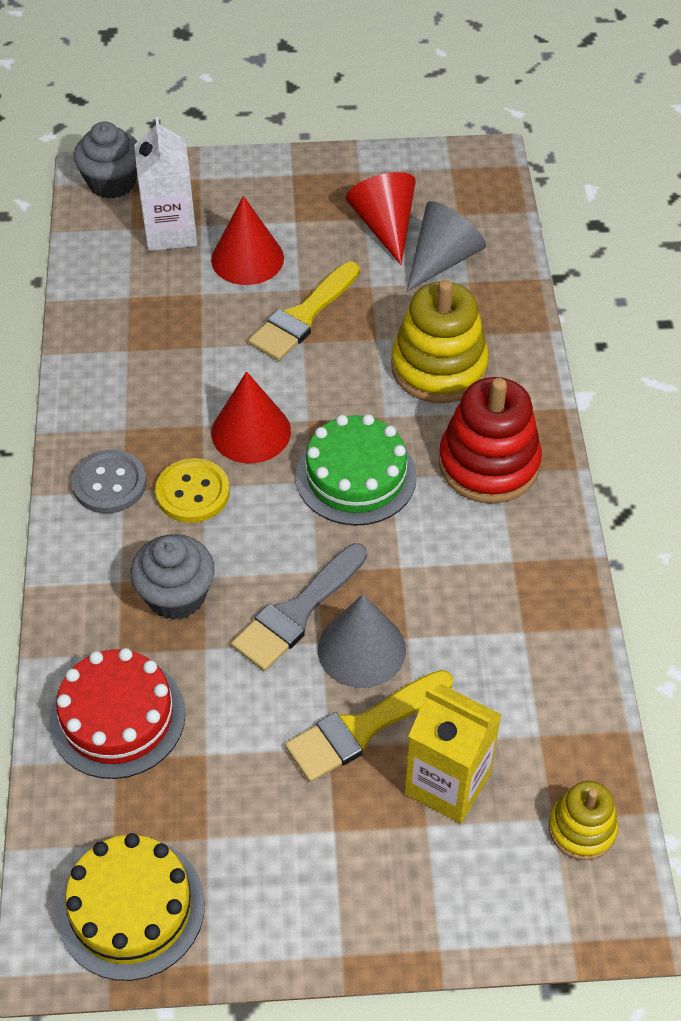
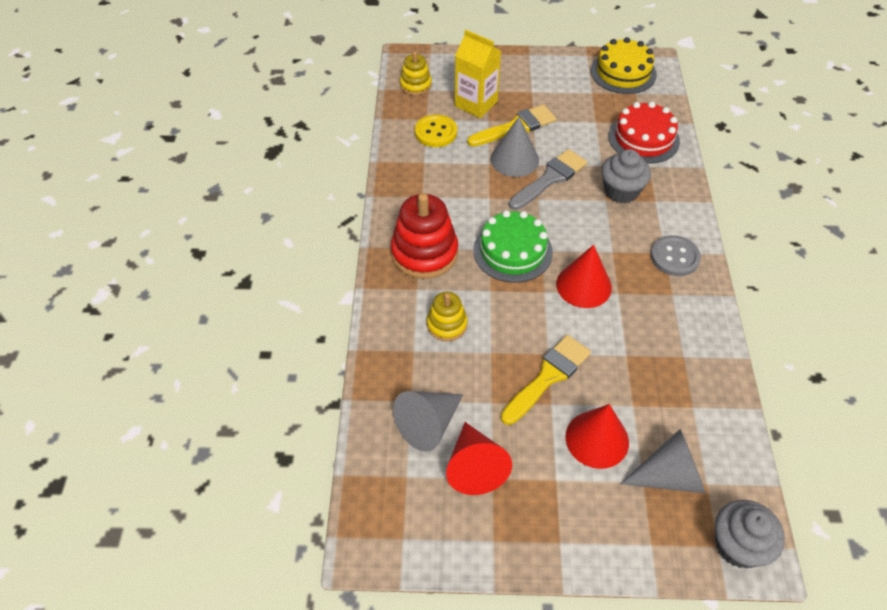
camera: 175 degrees left, 0 degrees up
white carton [134,117,197,251] -> grey cone [620,429,706,493]
yellow button [155,458,230,523] -> yellow button moved to [415,114,457,147]
yellow stacking toy [391,280,489,403] -> yellow stacking toy [427,292,468,341], size x0.57

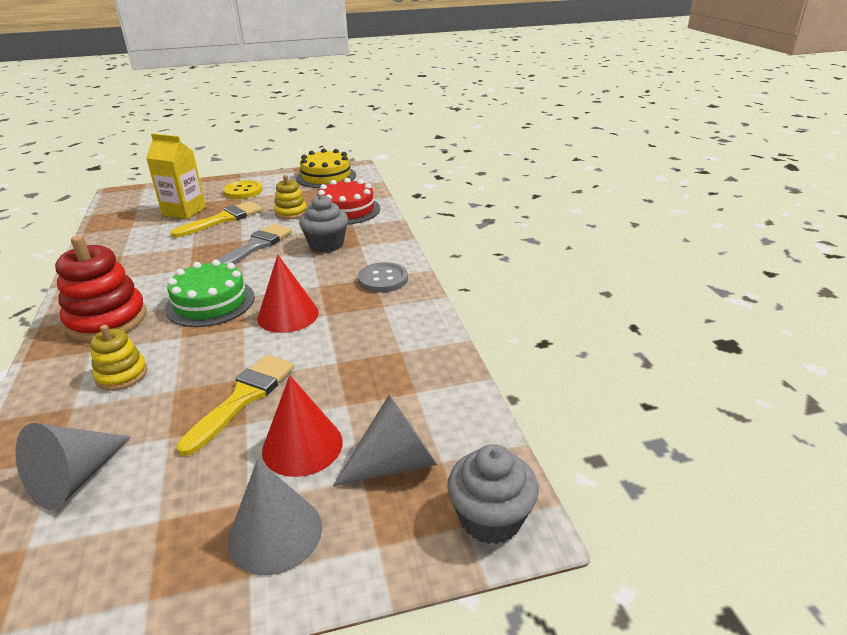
camera: 15 degrees left, 20 degrees down
yellow stacking toy [400,51,432,95] -> yellow stacking toy moved to [274,175,306,219]
yellow button [415,114,457,147] -> yellow button moved to [223,180,262,199]
red cone [446,422,512,495] -> none
grey cone [490,117,539,177] -> grey cone moved to [228,459,322,575]

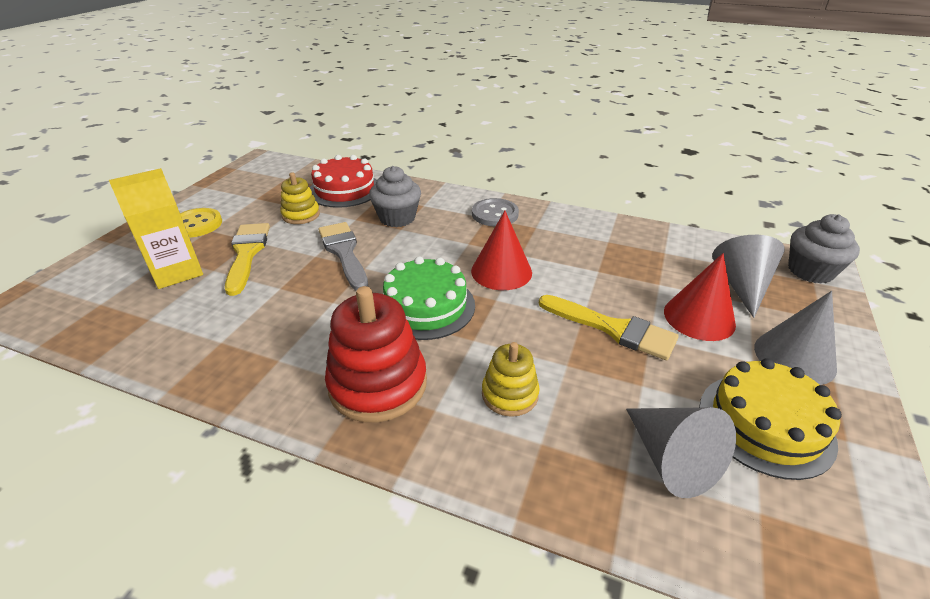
camera: 55 degrees left, 5 degrees up
yellow brush [176,355,294,456] -> yellow brush turned 150 degrees clockwise [539,295,679,360]
yellow cake [296,149,356,188] -> yellow cake moved to [699,358,842,480]

